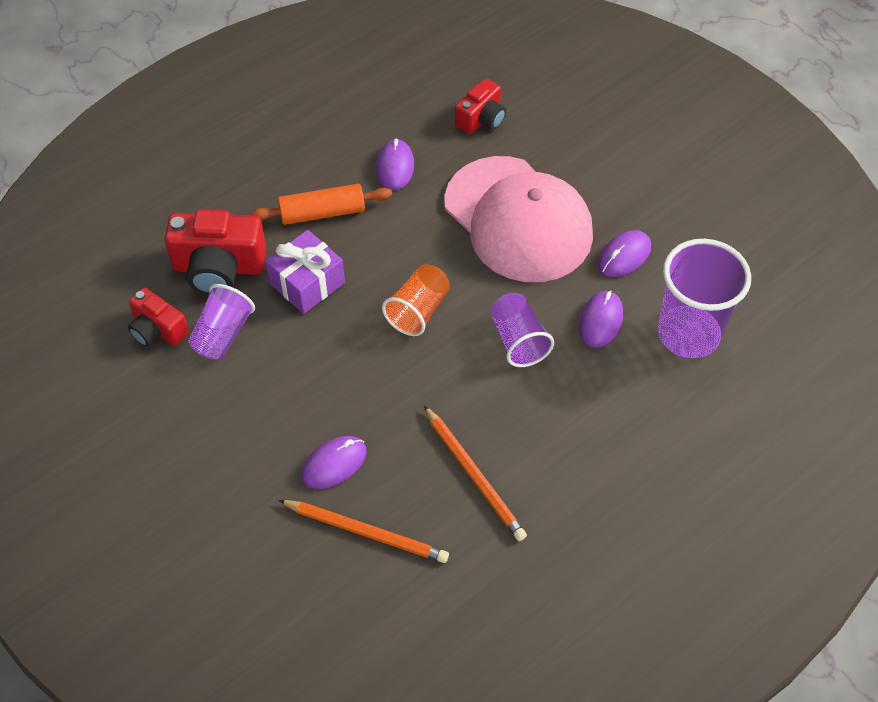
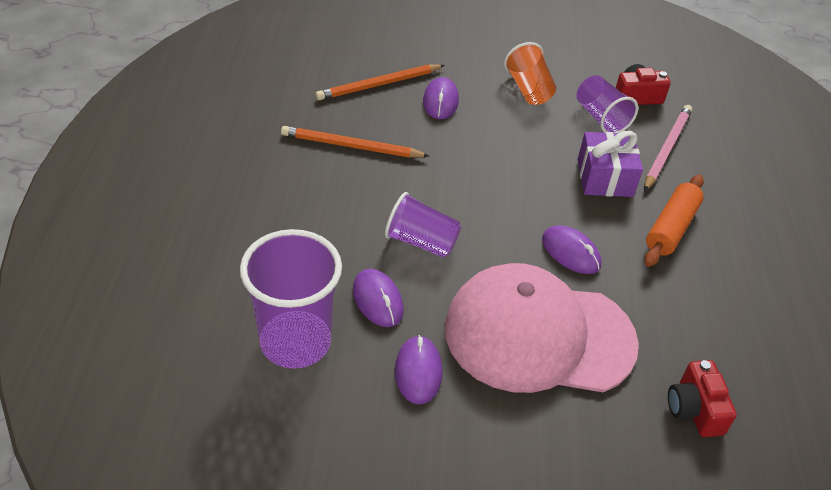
camera: 130 degrees right, 10 degrees down
red camera [165,209,267,295] -> pink pencil [644,105,692,191]
purple mouse [376,139,414,190] -> purple mouse moved to [542,225,602,274]
orange cup [382,264,450,336] -> orange cup moved to [504,42,556,105]

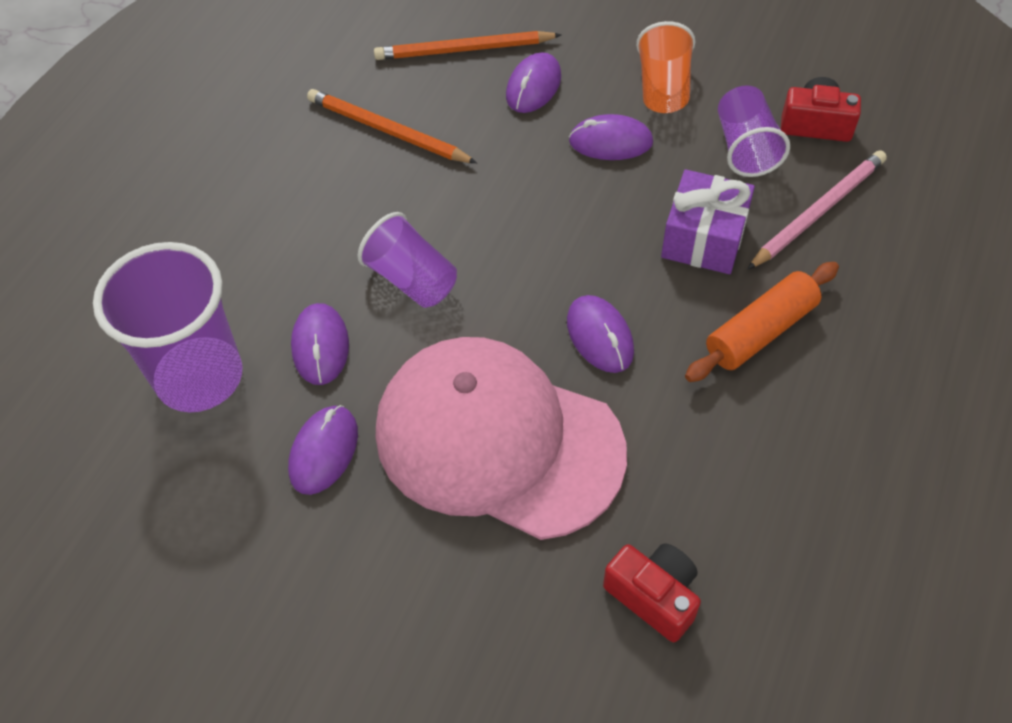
camera: 25 degrees right, 10 degrees up
red camera [668,360,737,437] -> red camera turned 120 degrees clockwise [603,543,701,642]
none -> purple mouse [569,114,653,160]

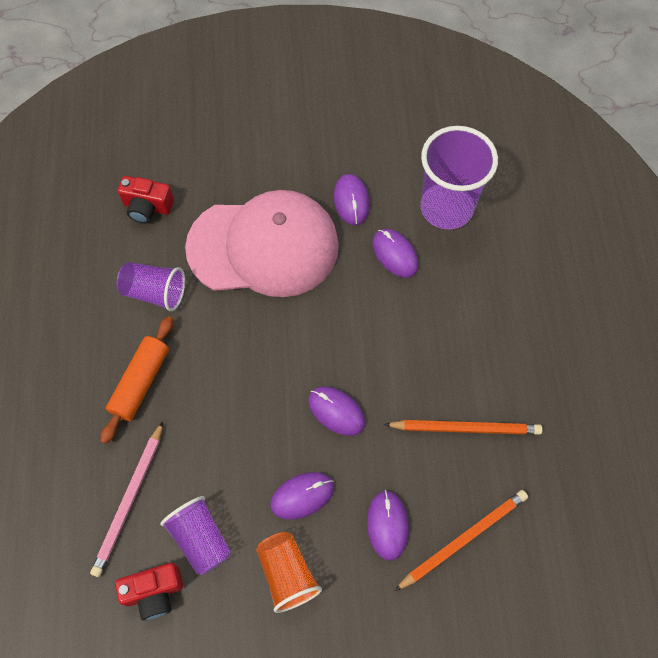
camera: 150 degrees right, 10 degrees up
purple cup [358,212,457,308] -> purple cup moved to [117,262,185,311]
purple mouse [567,295,634,373] -> purple mouse moved to [308,387,365,436]
purple gift [661,169,755,274] -> none

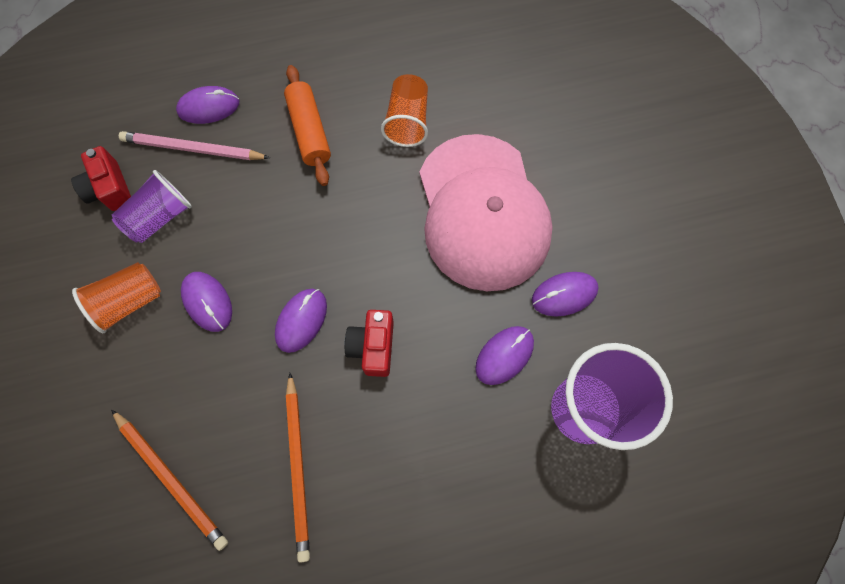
camera: 80 degrees right, 5 degrees up
orange rolling pin [101,316,173,444] -> orange rolling pin turned 60 degrees clockwise [284,65,331,186]
purple cup [117,262,185,311] -> orange cup [381,74,428,147]
red camera [118,176,174,223] -> red camera moved to [344,310,394,377]
purple mouse [367,490,409,561] -> purple mouse moved to [176,86,240,124]

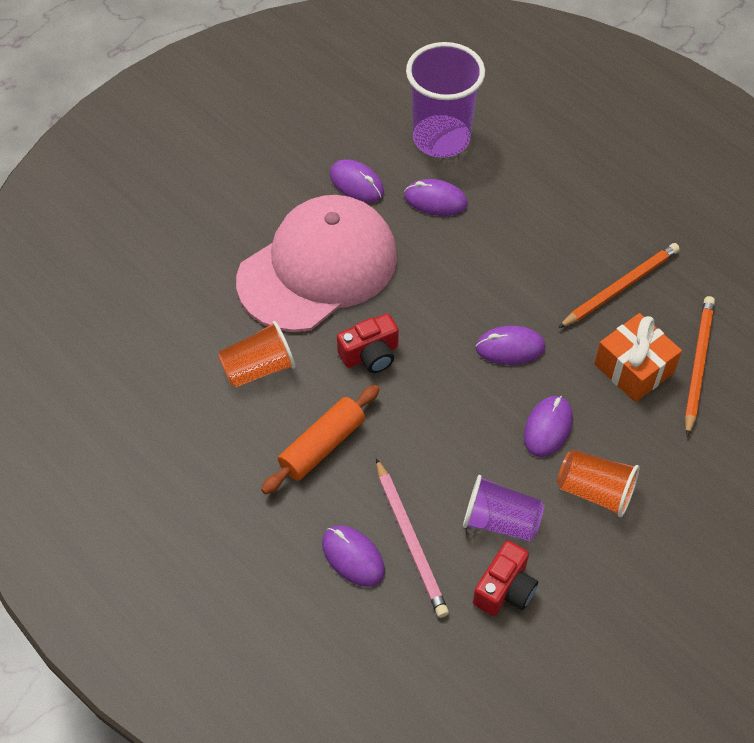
camera: 120 degrees left, 15 degrees down
red camera [344,310,394,377] -> red camera moved to [337,314,399,373]
none -> orange gift [594,313,682,402]

